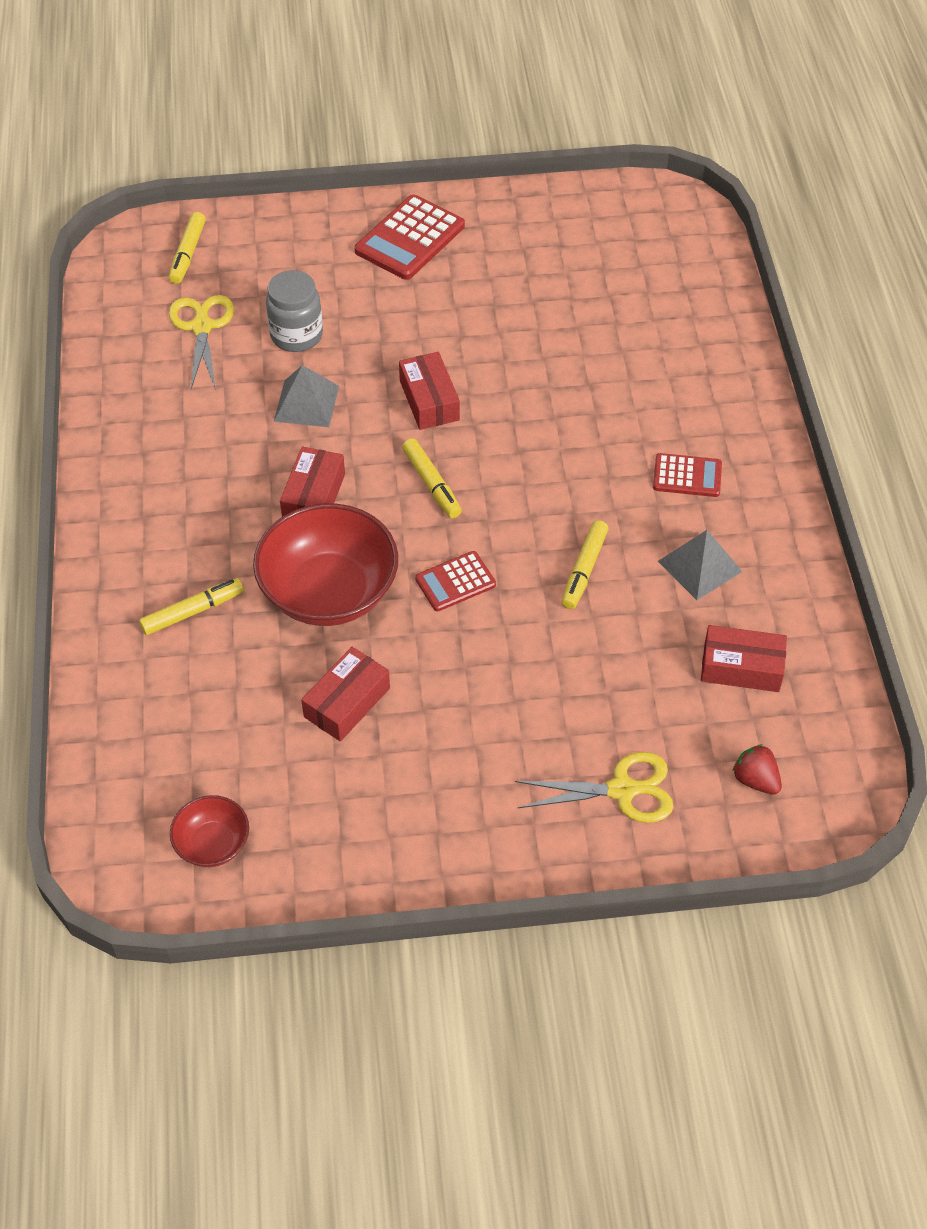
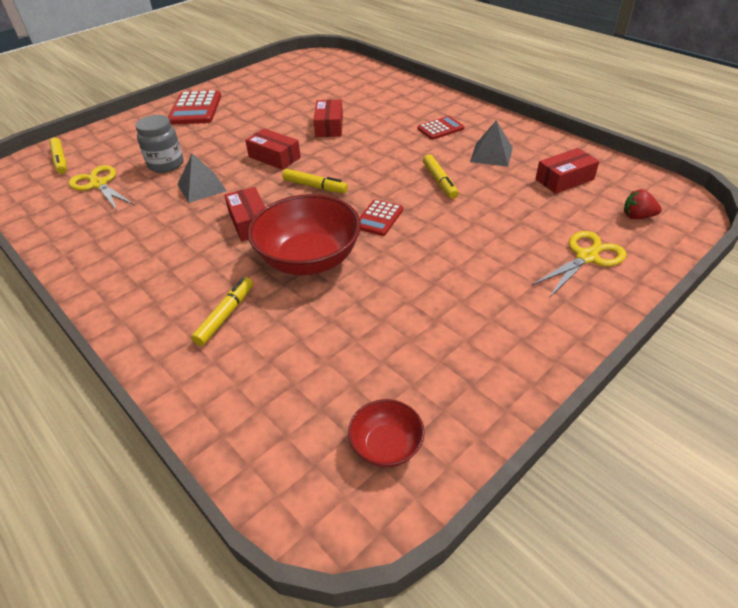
camera: 35 degrees left, 10 degrees down
red box [301,647,390,741] -> red box moved to [313,99,343,137]

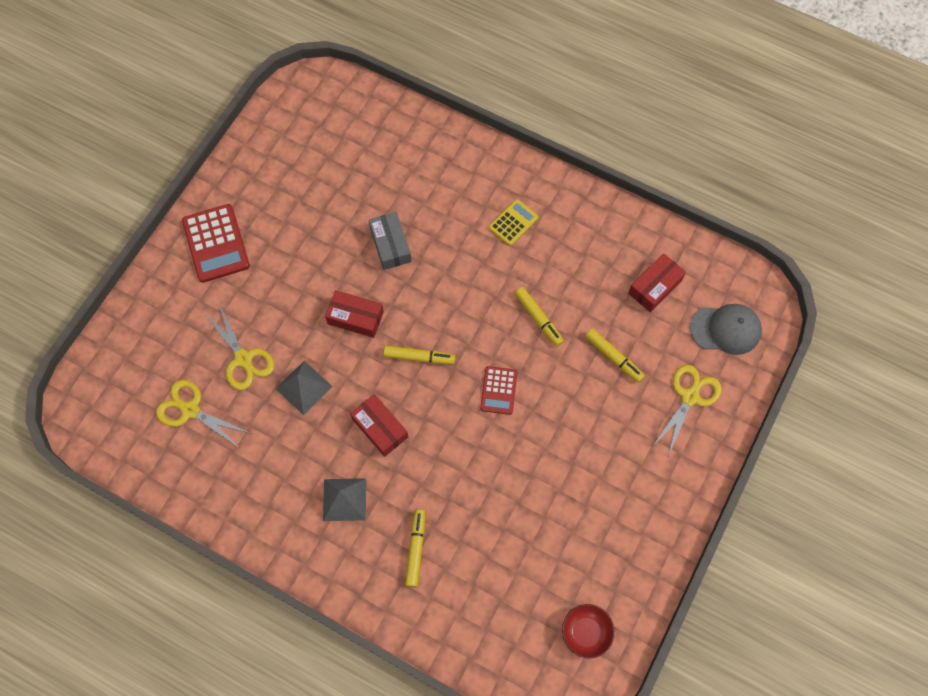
camera: 20 degrees left, 25 degrees up
yellow marker [49,138,67,174] -> yellow marker moved to [585,328,645,383]
grey jar [135,115,183,173] -> yellow scissors [204,304,274,390]
red bowl [248,194,361,275] -> none
red box [313,99,343,137] -> grey box [369,212,412,270]
red calculator [417,116,464,140] -> yellow calculator [489,199,539,246]
grey pyramid [470,120,513,167] -> grey pyramid moved to [323,478,366,521]
red strawberry [624,189,662,219] -> grey cap [690,304,762,355]

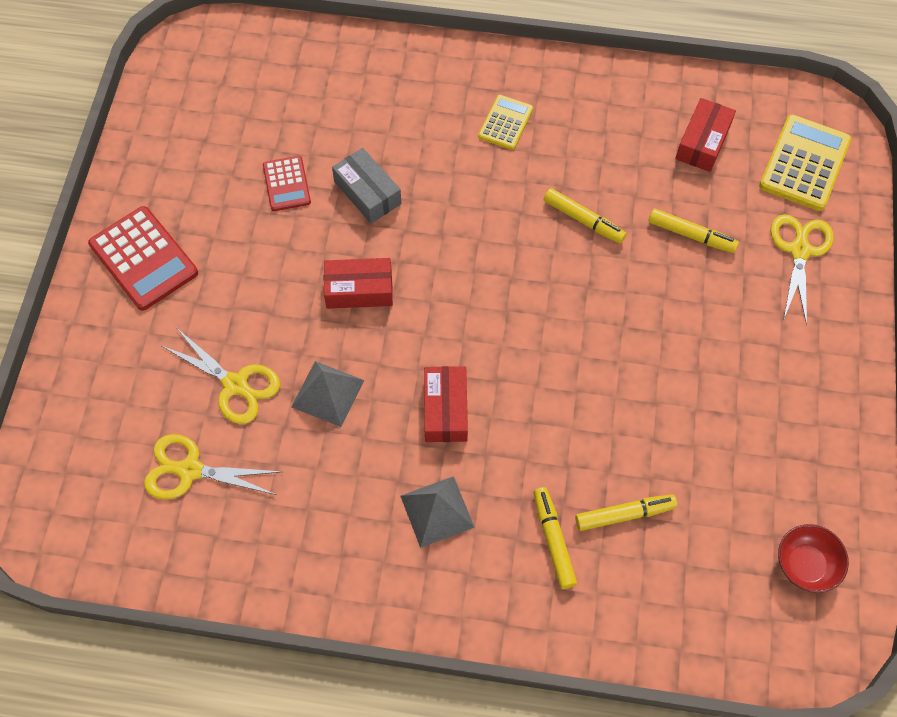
camera: 20 degrees left, 5 degrees down
red box [350,394,408,457] -> red box turned 60 degrees clockwise [424,366,468,442]
yellow marker [383,345,455,364] -> yellow marker moved to [575,494,677,531]
red calculator [480,366,517,415] -> red calculator moved to [263,156,311,211]
grey cap [690,304,762,355] -> yellow calculator [759,115,851,211]

